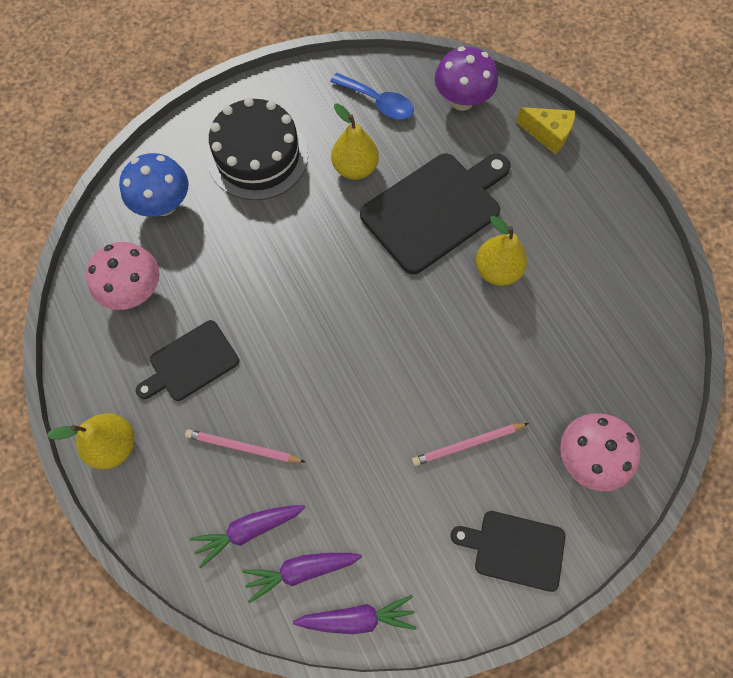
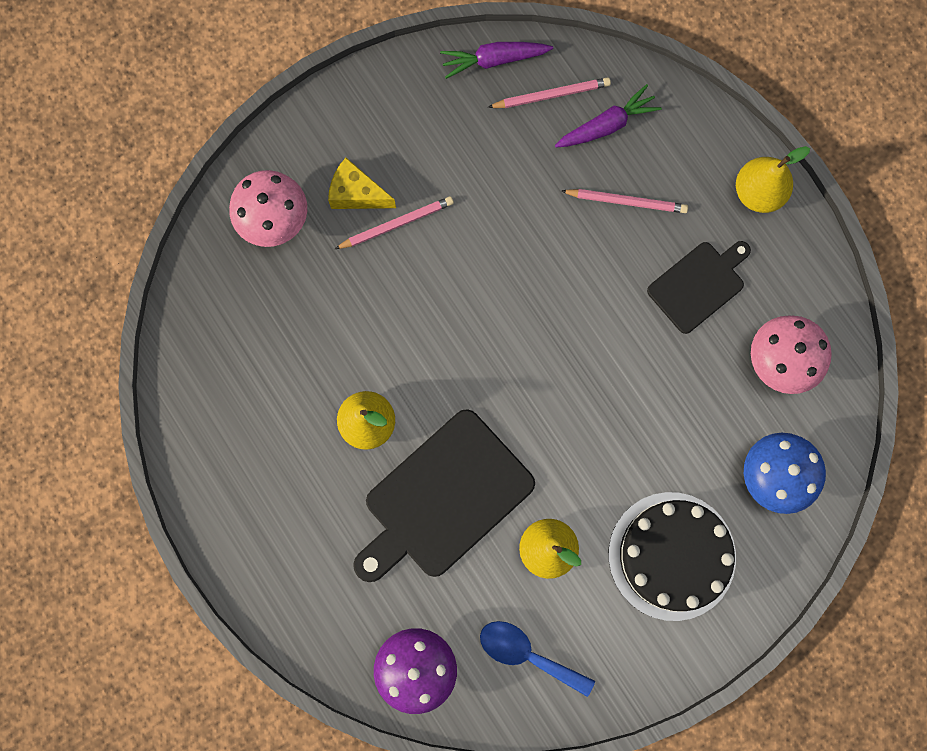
camera: 175 degrees right, 10 degrees up
purple carrot [242,553,362,603] -> pink pencil [488,77,611,108]
black cutting board [451,511,565,592] -> none
yellow cheese [516,107,575,155] -> yellow cheese moved to [328,158,396,209]

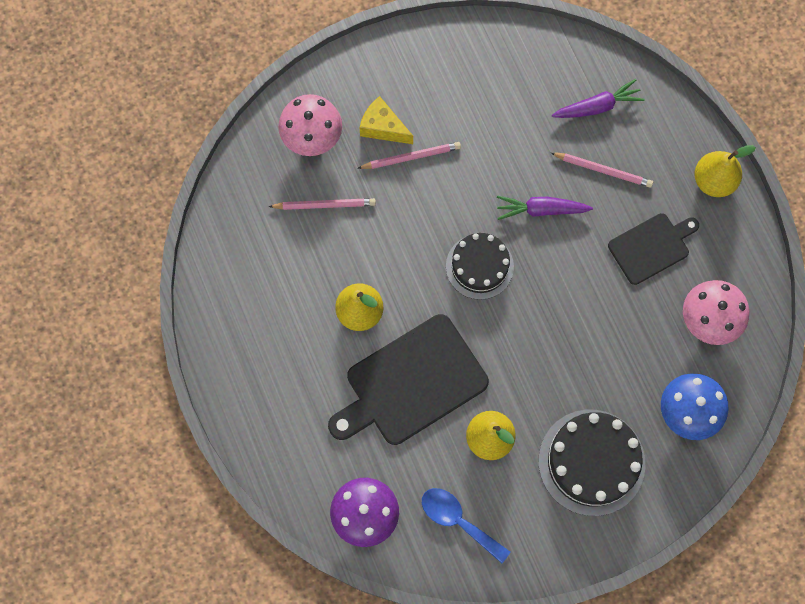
camera: 10 degrees right, 5 degrees down
purple carrot [440,42,553,79] -> purple carrot moved to [497,196,593,220]
pink pencil [488,77,611,108] -> pink pencil moved to [268,198,376,210]
none -> black cake [446,233,514,300]

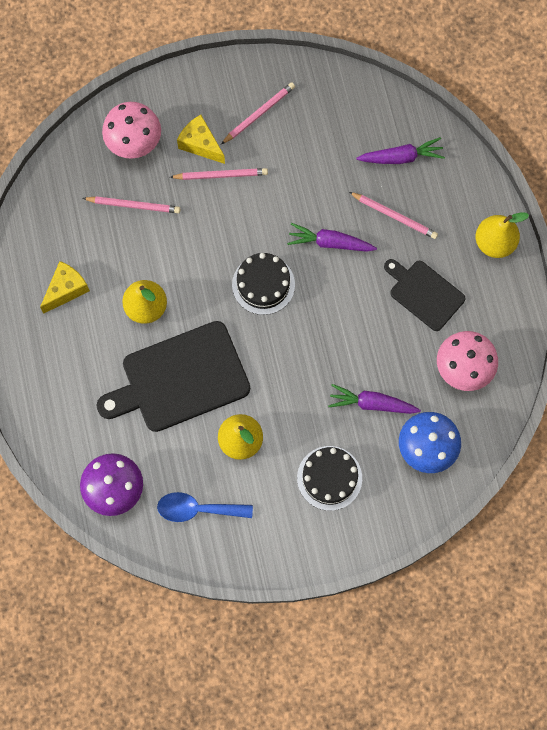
camera: 10 degrees right, 0 degrees up
blue spoon [422,488,510,563] -> blue spoon turned 45 degrees counterclockwise [157,492,253,522]
black cake [539,410,645,516] -> black cake [297,446,362,511], size x0.66
black cutting board [608,213,699,285] -> black cutting board turned 120 degrees counterclockwise [384,259,465,331]
none -> yellow cheese [40,261,90,314]
none -> pink pencil [221,82,295,144]
none -> purple carrot [328,384,421,414]

